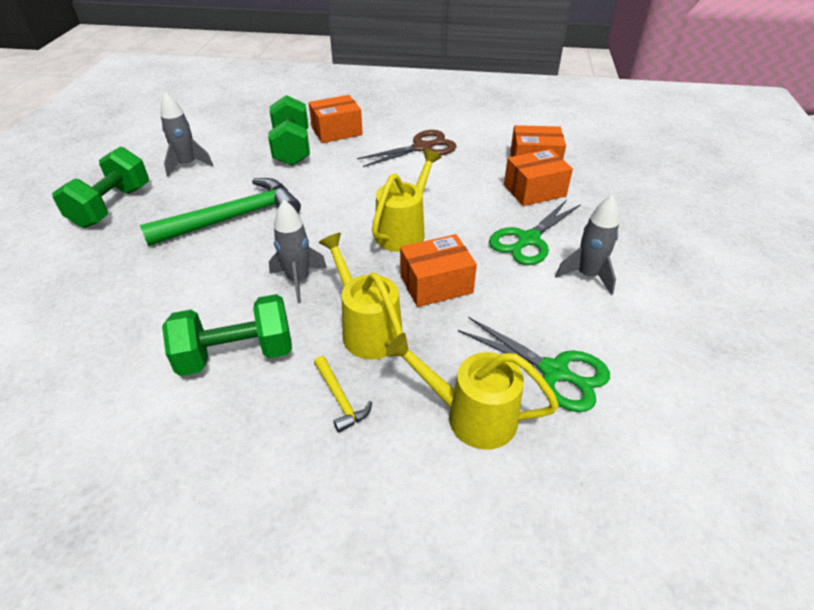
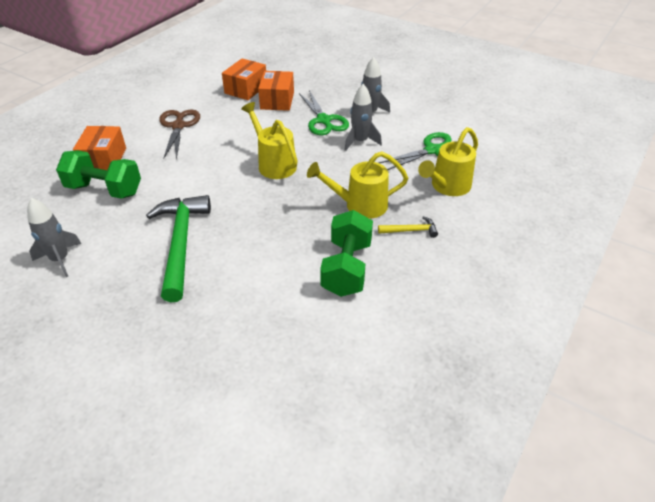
camera: 65 degrees left, 0 degrees up
green dumbbell [52,147,149,228] -> none
grey rocket [269,200,327,303] -> grey rocket moved to [345,84,382,151]
orange box [400,234,477,307] -> none

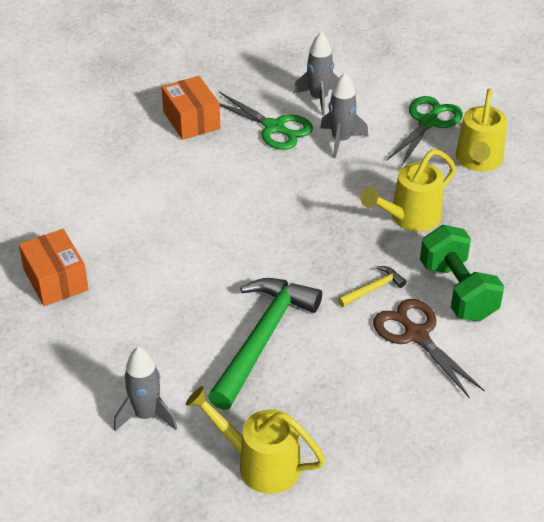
camera: 30 degrees left, 0 degrees up
green dumbbell [56,150,141,199] -> none
green hammer [146,195,211,302] -> green hammer turned 60 degrees clockwise [208,278,322,410]
brown scissors [159,109,200,160] -> brown scissors moved to [373,299,485,398]
orange box [222,58,266,100] -> none
yellow watering can [241,102,298,179] -> yellow watering can moved to [186,386,326,494]
yellow hammer [378,216,438,238] -> yellow hammer moved to [338,266,407,307]

